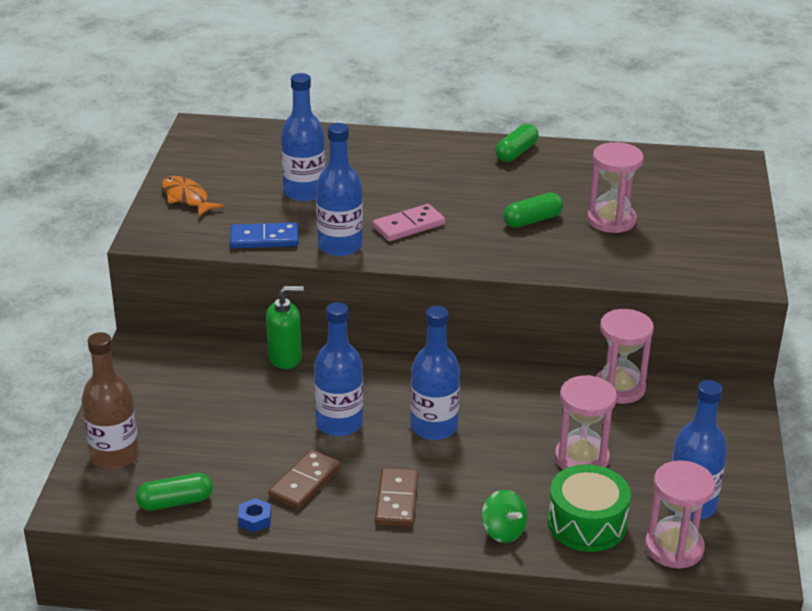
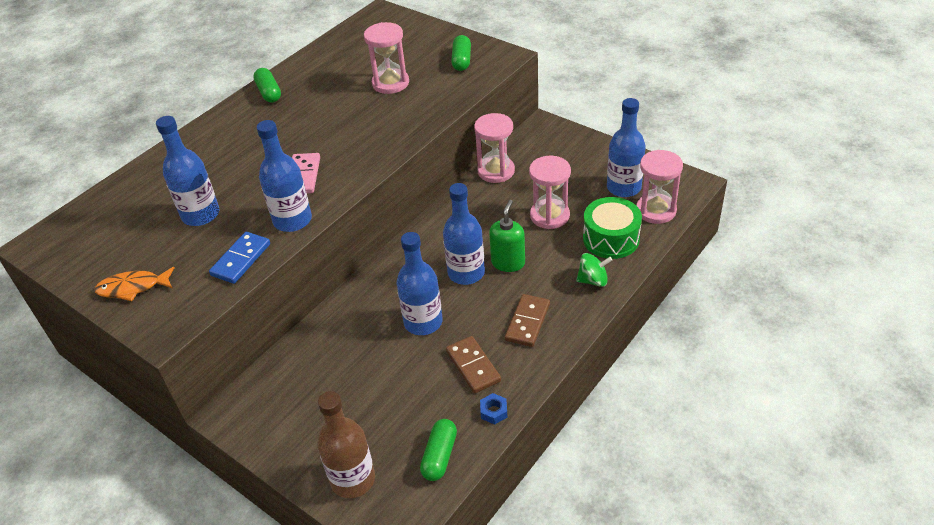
camera: 55 degrees left, 10 degrees up
green soap dispenser [266,286,304,369] -> green soap dispenser moved to [489,200,525,272]
brown domino [375,468,419,527] -> brown domino turned 75 degrees clockwise [505,294,550,347]
green capsule [503,193,563,228] -> green capsule moved to [451,35,471,71]

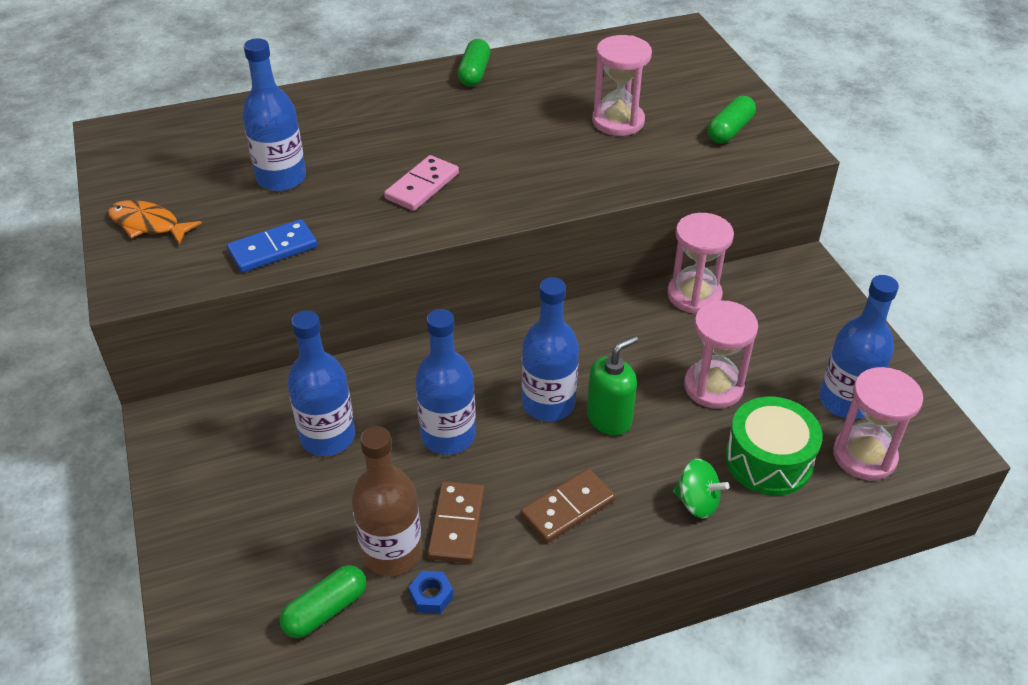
camera: 30 degrees right, 0 degrees up
blue bottle [257,120,312,232] -> blue bottle moved to [287,310,355,456]
brown bottle [317,391,375,498] -> brown bottle moved to [352,426,422,576]

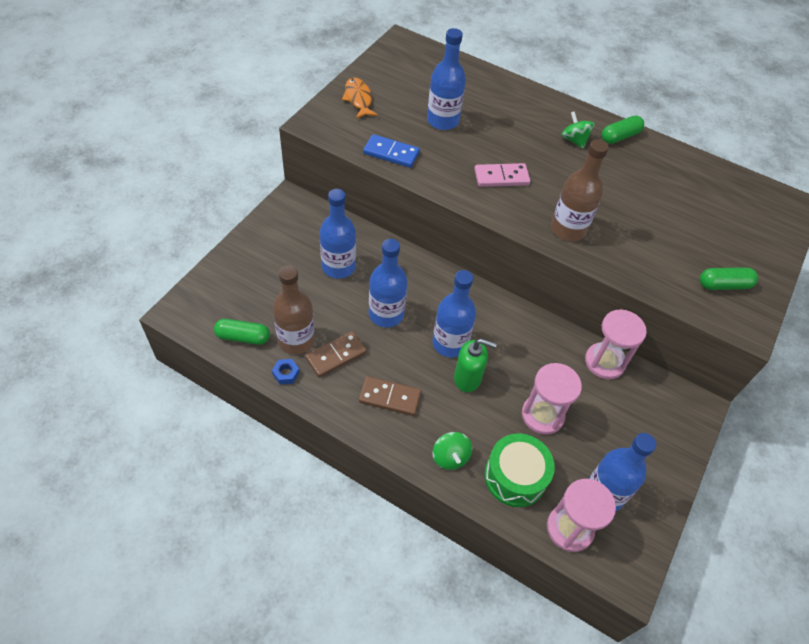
camera: 45 degrees right, 10 degrees up
pink hourglass [592,35,652,136] -> none
none -> brown bottle [551,139,609,241]
none -> green spinning top [561,111,594,149]

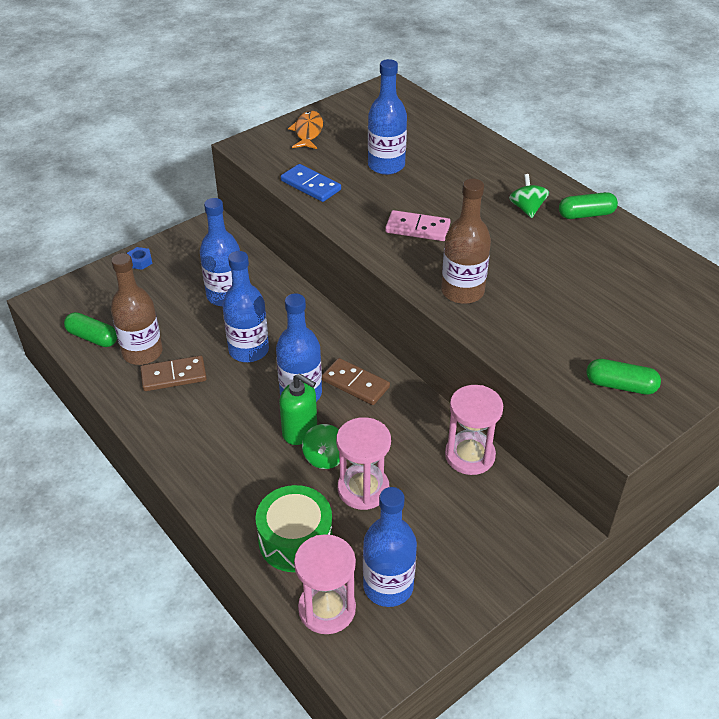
camera: 25 degrees right, 10 degrees down
blue nut [272,359,300,385] -> blue nut moved to [127,247,152,270]
brown domino [359,376,421,416] -> brown domino moved to [322,358,390,405]
green spinning top [432,432,472,470] -> green spinning top moved to [302,424,340,469]

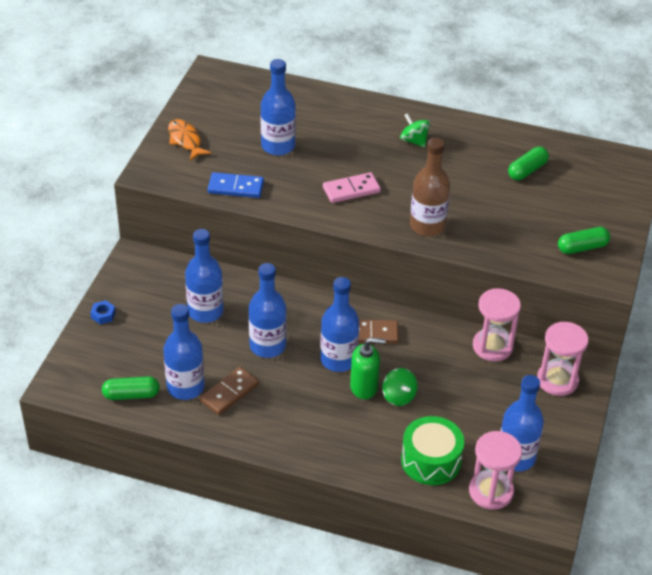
camera: 35 degrees left, 0 degrees up
brown bottle [111,253,163,365] -> blue bottle [163,304,204,400]
pink hourglass [336,417,391,510] -> pink hourglass moved to [537,322,589,396]
green capsule [559,192,618,219] -> green capsule moved to [508,147,549,180]

